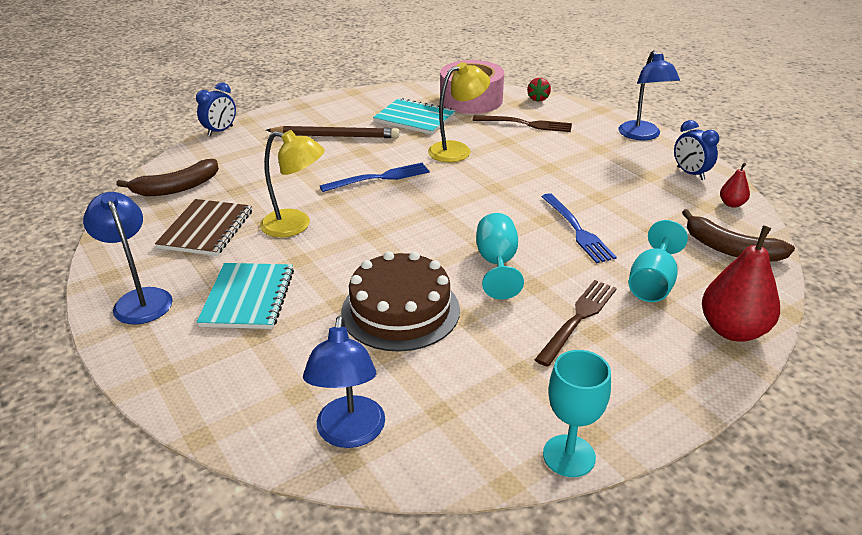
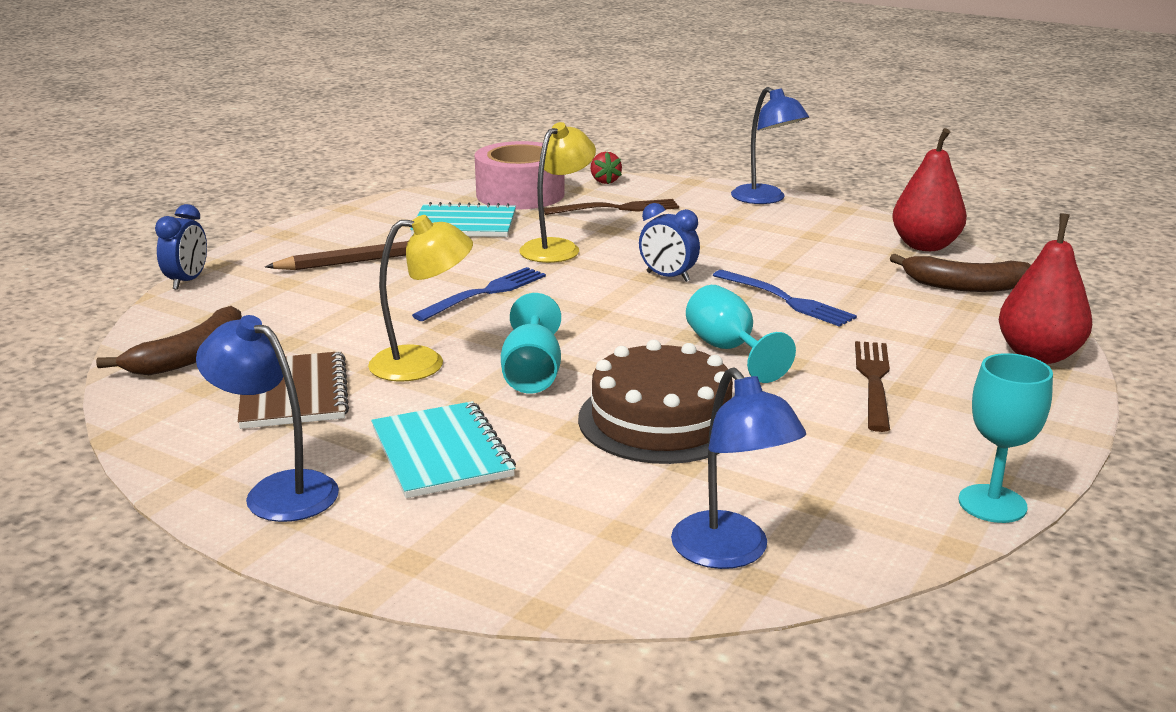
camera: 25 degrees left, 10 degrees down
turquoise goblet [629,220,688,302] -> turquoise goblet moved to [501,293,561,393]
blue clock [674,120,719,180] -> blue clock moved to [639,203,700,282]
red pear [720,163,750,208] -> red pear [892,128,967,251], size x2.05

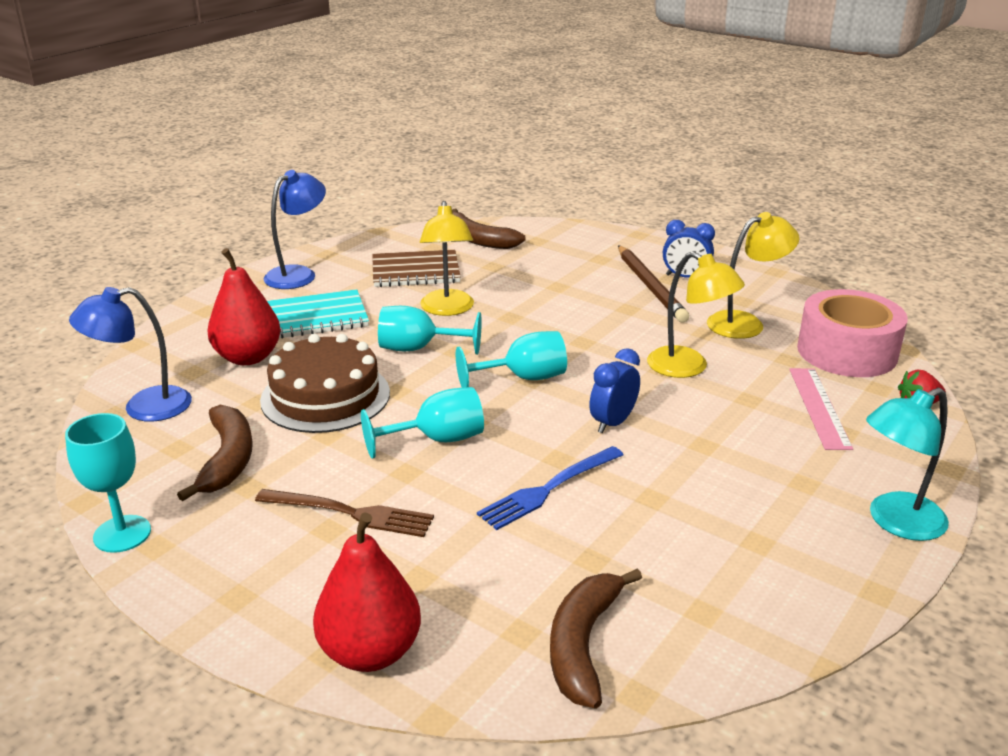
camera: 95 degrees right, 5 degrees up
blue clock [155,204,207,290] -> blue clock moved to [663,220,715,278]
turquoise notebook [410,202,516,237] -> yellow lamp [707,212,799,339]
blue fork [412,267,546,321] -> none
brown fork [544,199,679,215] -> pink ruler [789,368,853,450]
blue lamp [731,87,809,204] -> turquoise lamp [866,388,949,541]
red pear [892,128,967,251] -> red pear moved to [208,248,281,365]
none -> brown banana [177,405,252,501]
none -> turquoise goblet [456,331,567,388]

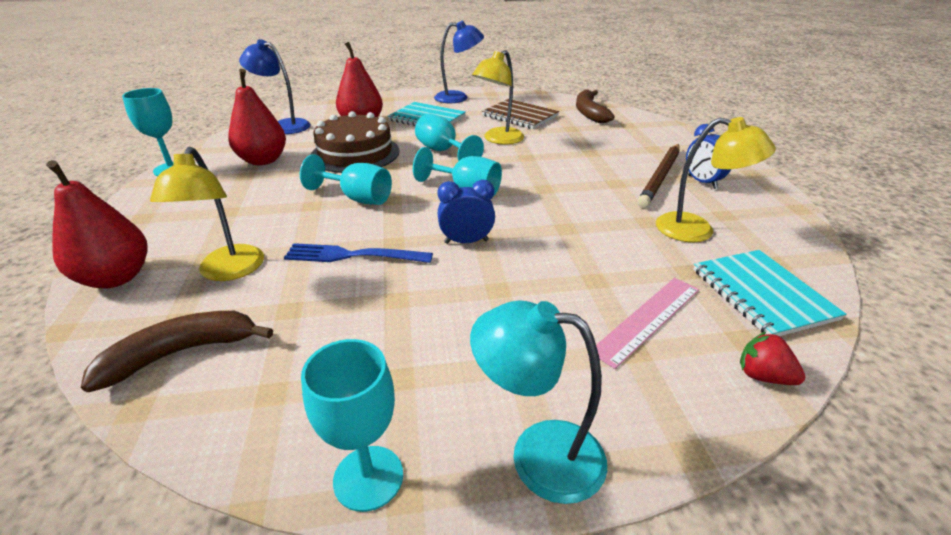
camera: 45 degrees right, 5 degrees up
brown banana [177,405,252,501] -> red pear [228,69,286,165]
brown fork [255,489,434,537] -> none
yellow lamp [647,251,745,378] -> yellow lamp moved to [150,147,264,281]
pink tape [797,289,908,377] -> turquoise notebook [693,250,846,336]
none -> turquoise goblet [301,339,403,512]

